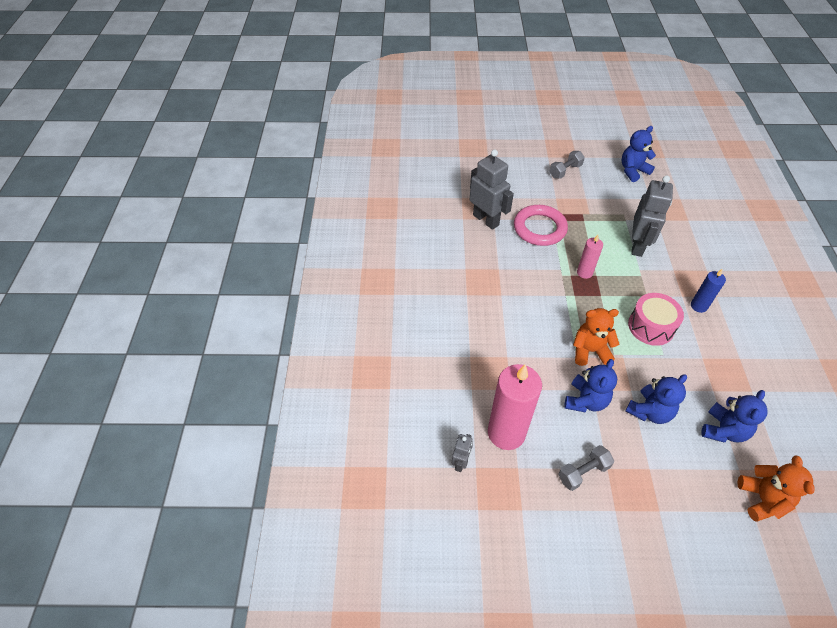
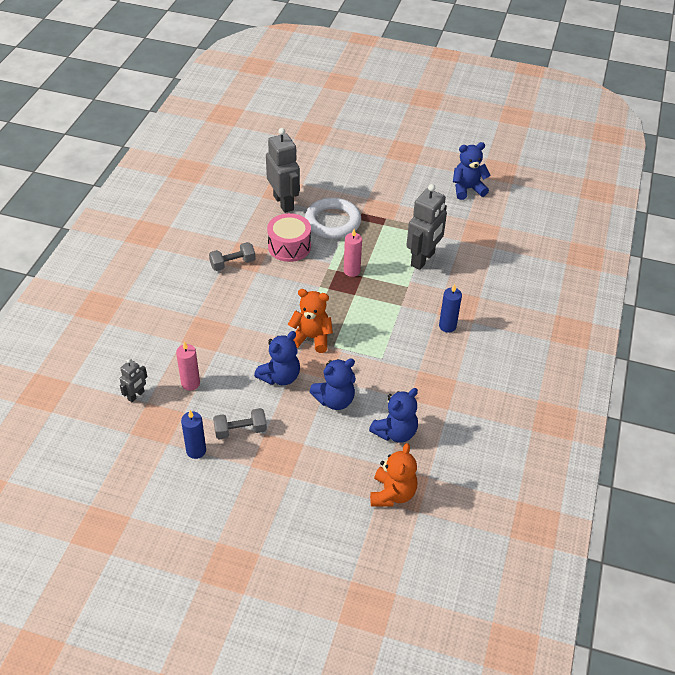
camera: 15 degrees right, 5 degrees down
pink candle [488,364,542,450] -> pink candle [176,341,200,391], size x0.51
pink ring [514,205,568,246] -> white ring [305,198,361,239]
grey dumbbell [549,151,585,179] -> grey dumbbell moved to [209,242,256,271]
pink drum [628,293,684,346] -> pink drum moved to [267,213,311,262]
none -> blue candle [181,410,206,459]

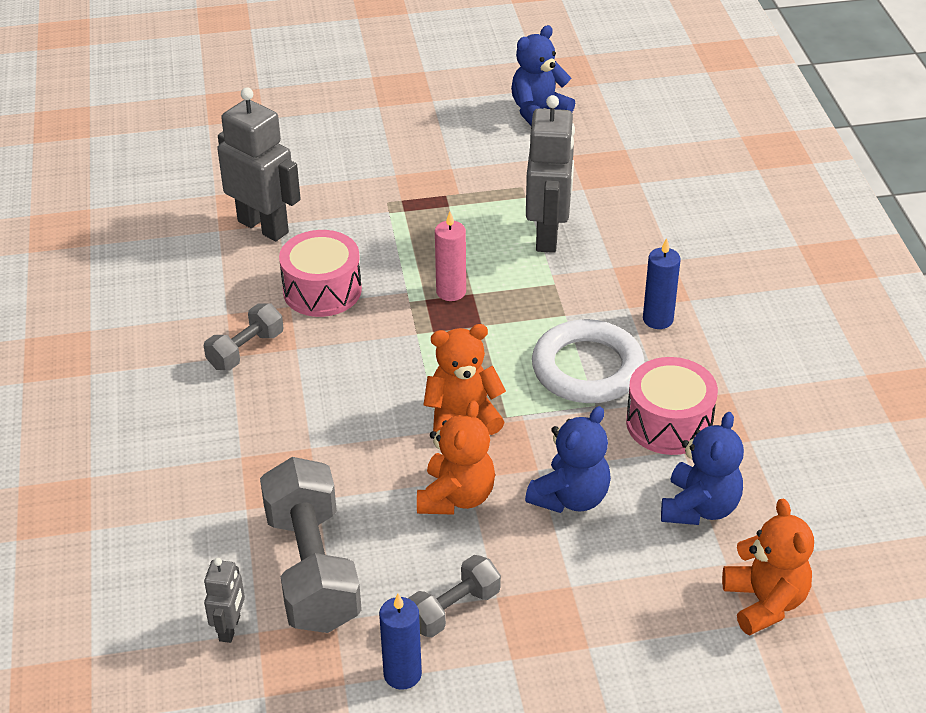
camera: 25 degrees left, 5 degrees down
pink candle [176,341,200,391] -> grey dumbbell [260,457,362,633]
blue teddy bear [254,331,300,385] -> orange teddy bear [417,400,495,515]
white ring [305,198,361,239] -> white ring moved to [532,319,645,403]
none -> pink drum [626,357,718,455]

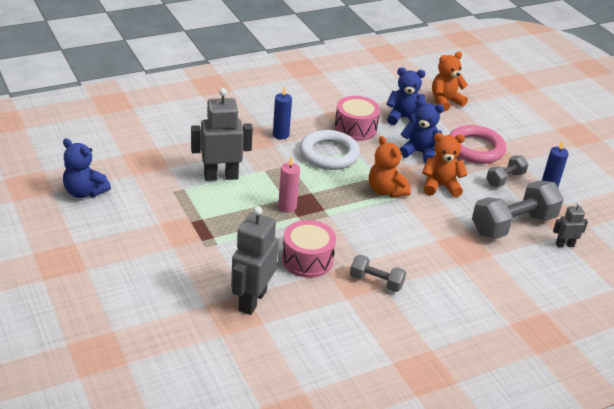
camera: 110 degrees left, 5 degrees down
grey dumbbell [408,555,501,637] -> grey dumbbell turned 75 degrees counterclockwise [486,155,529,187]
none -> pink ring [449,125,506,164]

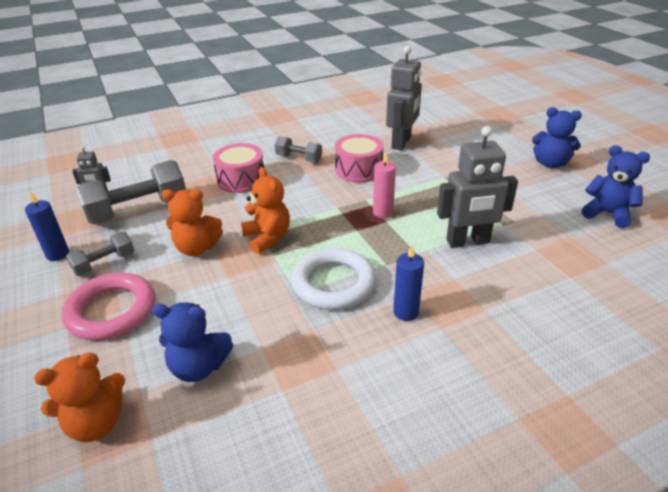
camera: 175 degrees left, 0 degrees up
pink drum [334,96,380,141] -> pink drum moved to [213,143,264,193]
blue teddy bear [400,99,444,163] -> blue teddy bear moved to [532,107,582,168]

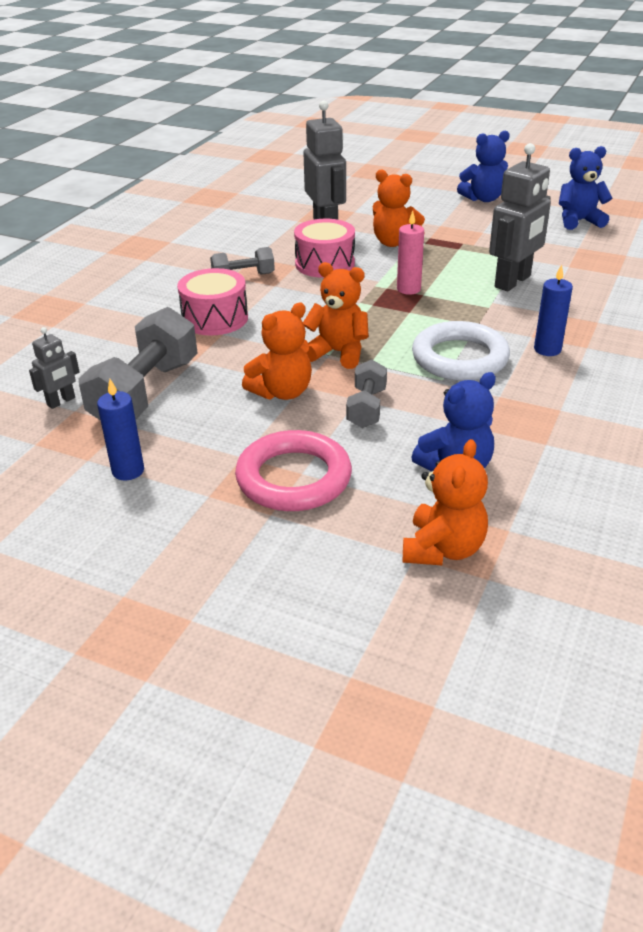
camera: 40 degrees left, 0 degrees up
grey dumbbell [66,232,134,276] -> grey dumbbell moved to [346,359,387,428]
none -> orange teddy bear [373,169,425,247]

